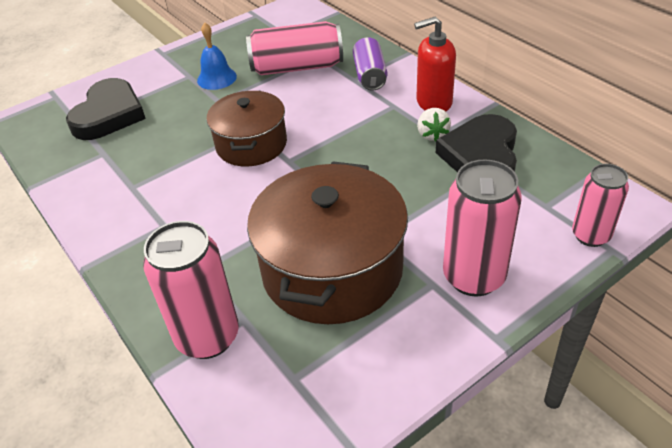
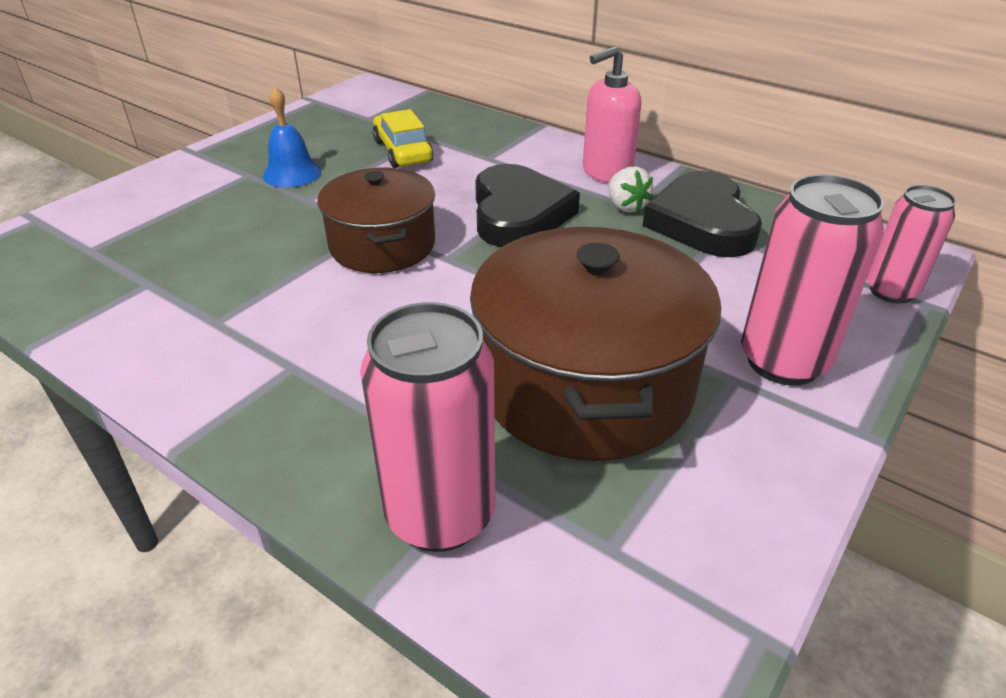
camera: 20 degrees left, 5 degrees down
black heart [66,78,146,140] -> black heart moved to [475,164,580,247]
pink can [246,21,343,75] -> yellow car [373,109,434,168]
purple can [353,37,387,91] -> none
red soap dispenser [414,17,456,112] -> pink soap dispenser [583,46,641,183]

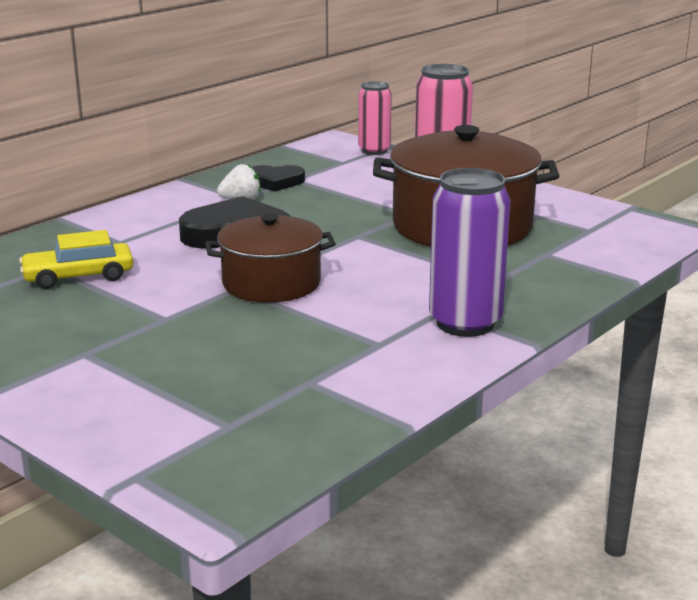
camera: 85 degrees left, 15 degrees down
blue bell [263,87,321,188] -> none
pink can [360,302,495,552] -> none
pink soap dispenser [583,46,641,183] -> none
black heart [643,171,762,257] -> black heart [252,165,305,192], size x0.59
none -> purple can [429,168,511,337]

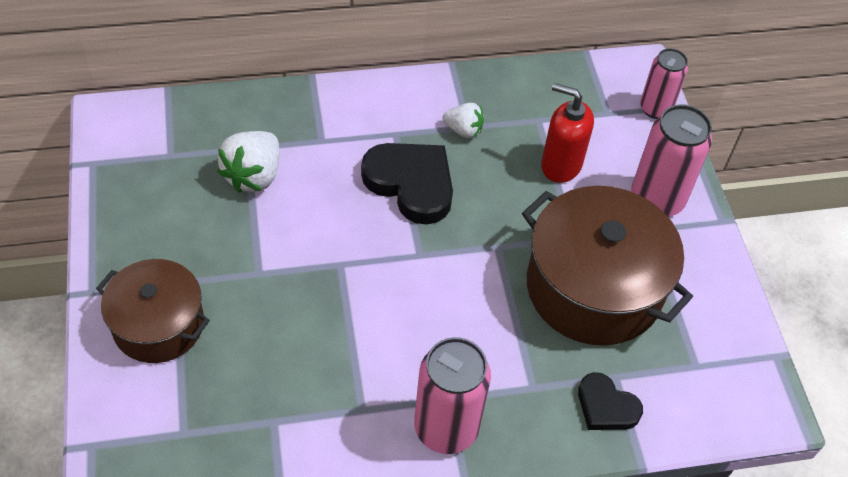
camera: 35 degrees right, 30 degrees up
yellow car [19,230,133,289] -> white strawberry [217,131,279,193]
brown pot [205,214,336,303] -> brown pot moved to [96,259,210,363]
black heart [252,165,305,192] -> black heart moved to [578,372,643,430]
purple can [429,168,511,337] -> pink can [414,337,491,454]
none -> red soap dispenser [541,83,594,183]

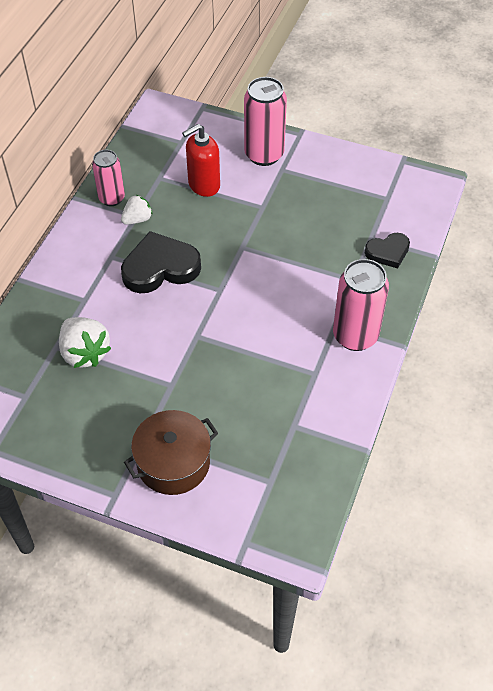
camera: 55 degrees left, 0 degrees up
brown pot [522,186,693,346] -> none
pink can [640,48,688,119] -> pink can moved to [92,150,125,206]

